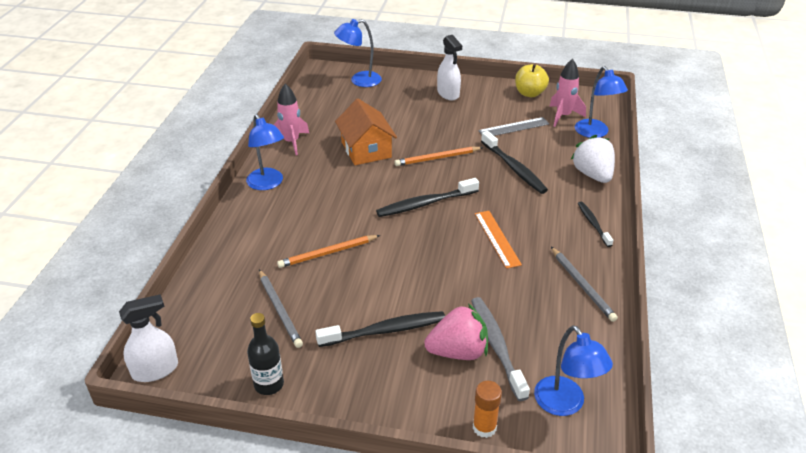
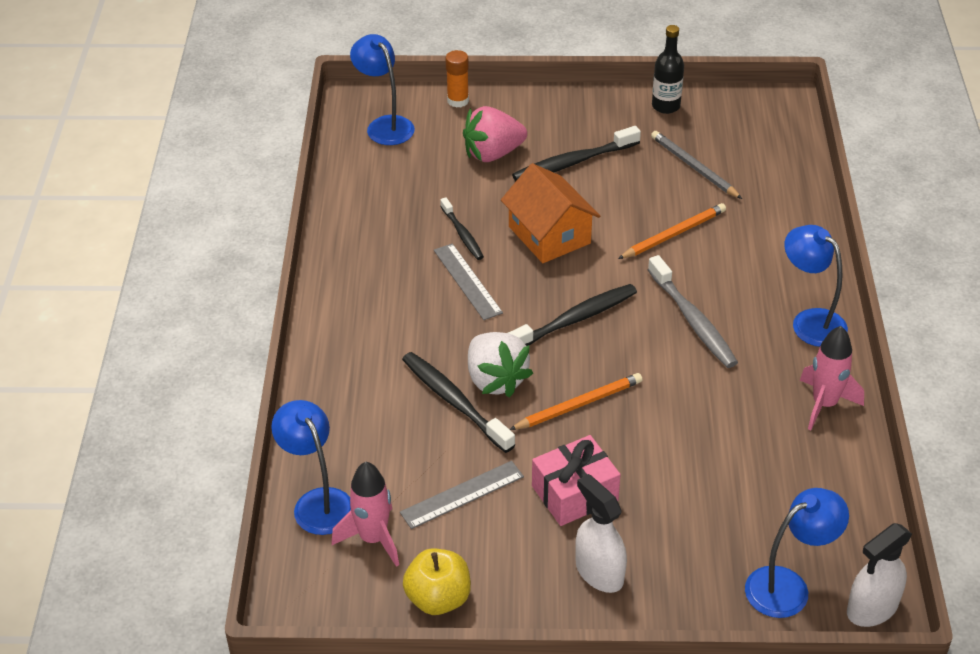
camera: 170 degrees right, 5 degrees up
white spray bottle [119,294,178,382] -> white spray bottle moved to [847,523,912,627]
orange house [335,99,397,165] -> orange house moved to [501,163,600,263]
grey toothbrush [471,297,530,401] -> grey toothbrush moved to [648,255,738,368]
orange ruler [475,211,522,269] -> grey ruler [434,243,503,320]
grey pencil [551,247,618,322] -> none
white strawberry [570,135,615,183] -> white strawberry moved to [468,332,533,397]
black toothbrush [578,202,613,247] -> black toothbrush moved to [440,197,484,260]
none -> pink gift [532,435,621,526]

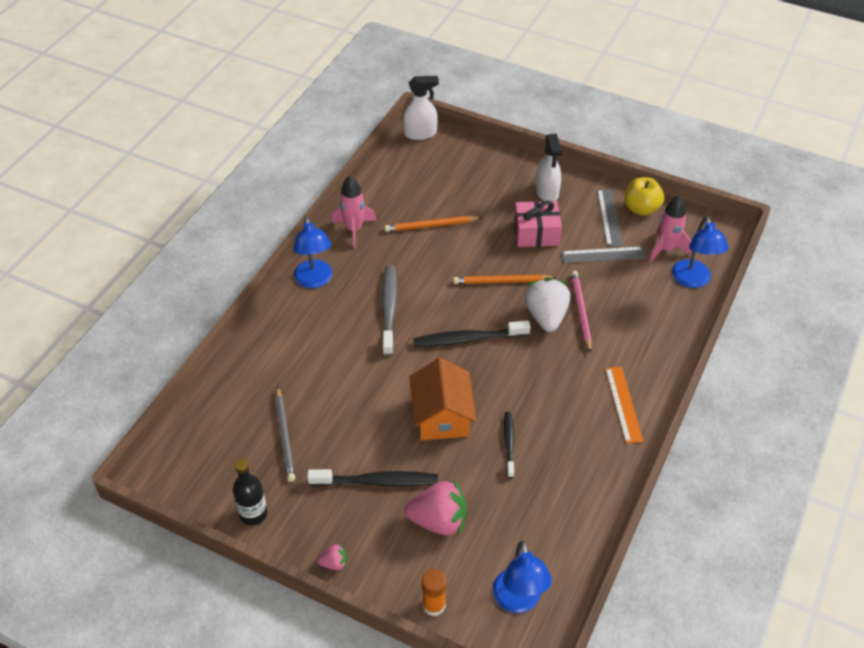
camera: 155 degrees left, 5 degrees up
black toothbrush [402,352,515,453] -> pink pencil [571,271,592,353]
grey ruler [434,243,503,320] -> grey ruler moved to [597,189,622,246]
orange pencil [618,203,726,259] -> orange pencil moved to [384,216,482,232]
blue lamp [745,488,849,618] -> none
none -> pink strawberry [317,543,347,570]
none -> orange ruler [605,367,643,444]

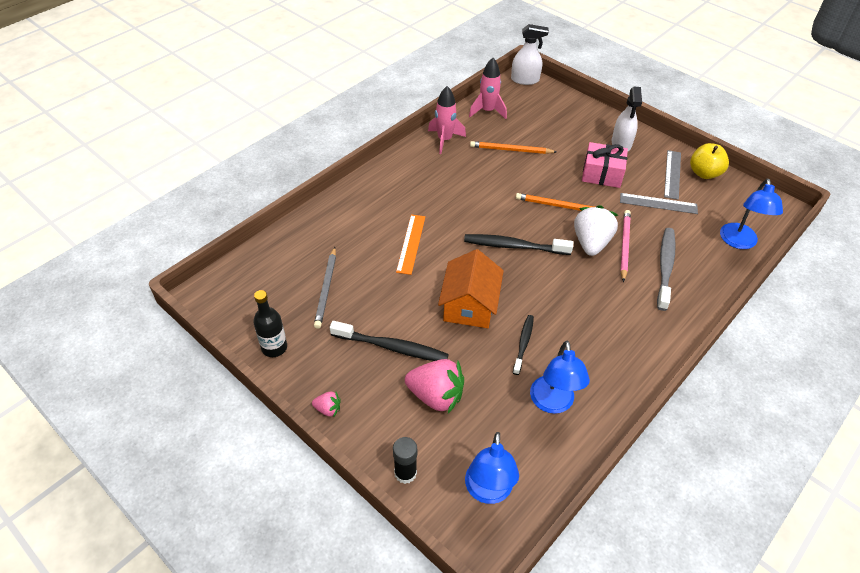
camera: 15 degrees right, 0 degrees up
blue lamp [293,216,332,288] -> blue lamp moved to [530,341,590,414]
grey toothbrush [382,265,397,356] -> grey toothbrush moved to [657,228,675,311]
orange glue stick [422,569,446,616] -> black glue stick [393,437,417,484]
orange ruler [605,367,643,444] -> orange ruler moved to [396,215,425,275]
pink rocket [649,195,692,263] -> pink rocket moved to [469,58,507,119]

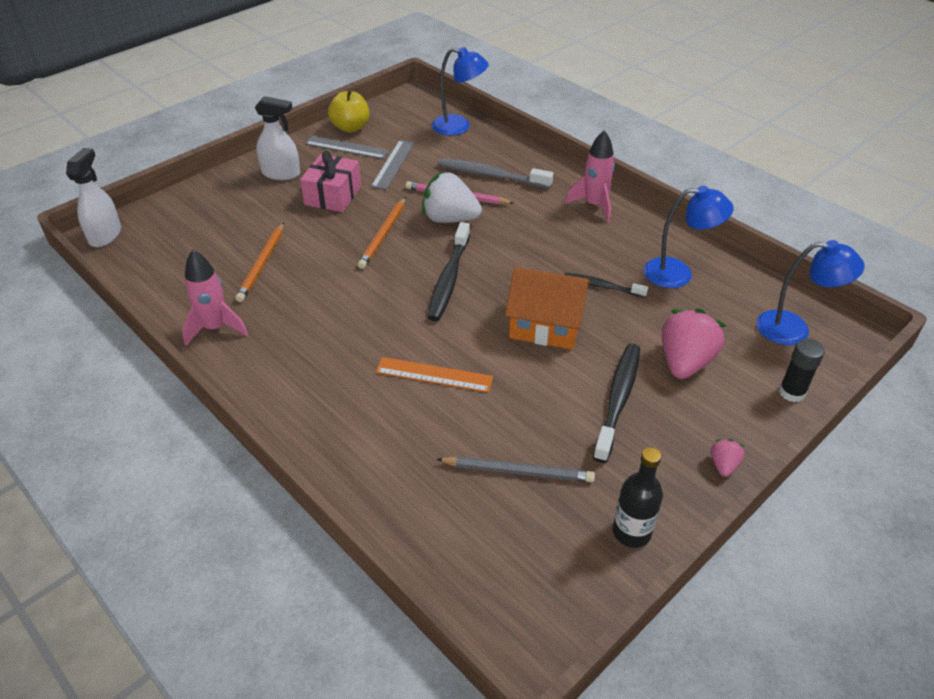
camera: 85 degrees left, 5 degrees down
pink rocket [469,58,507,119] -> pink rocket moved to [565,130,615,222]

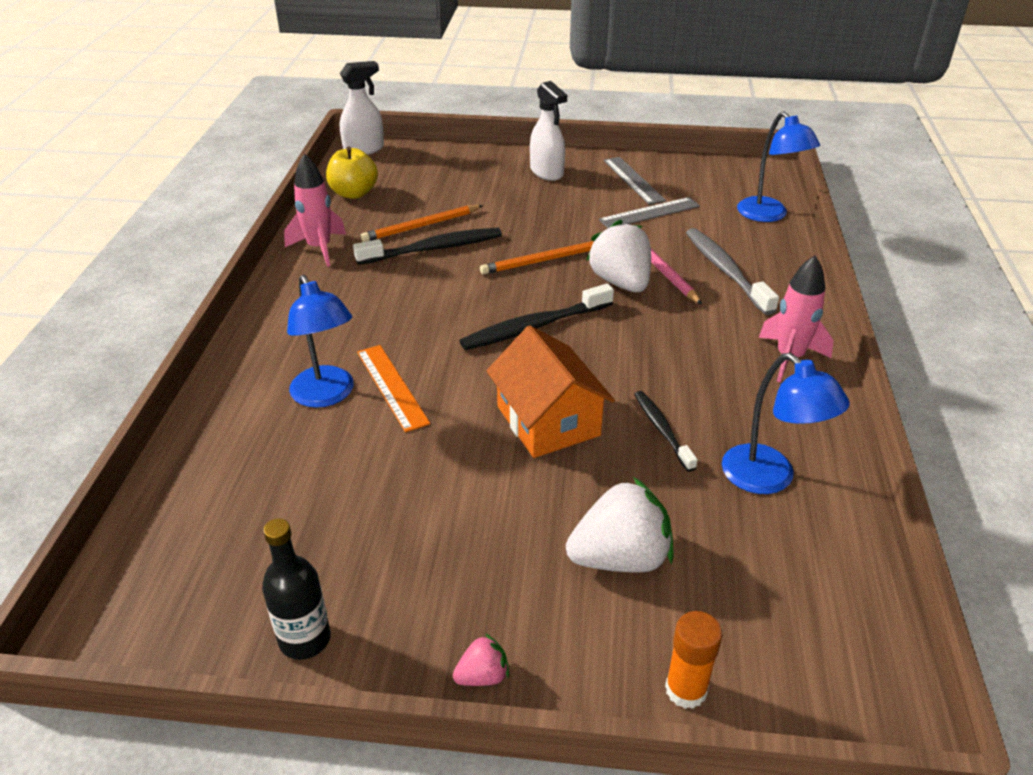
camera: 50 degrees right, 5 degrees down
pink gift [300,151,361,212] -> none
yellow apple [328,90,370,133] -> yellow apple moved to [326,146,378,199]
grey pencil [436,456,595,482] -> none
black toothbrush [593,343,640,463] -> black toothbrush moved to [353,228,502,265]
pink strawberry [662,308,726,379] -> white strawberry [566,477,674,572]
blue lamp [756,240,865,345] -> blue lamp moved to [287,275,354,408]
black glue stick [779,339,825,402] -> orange glue stick [665,611,723,709]

